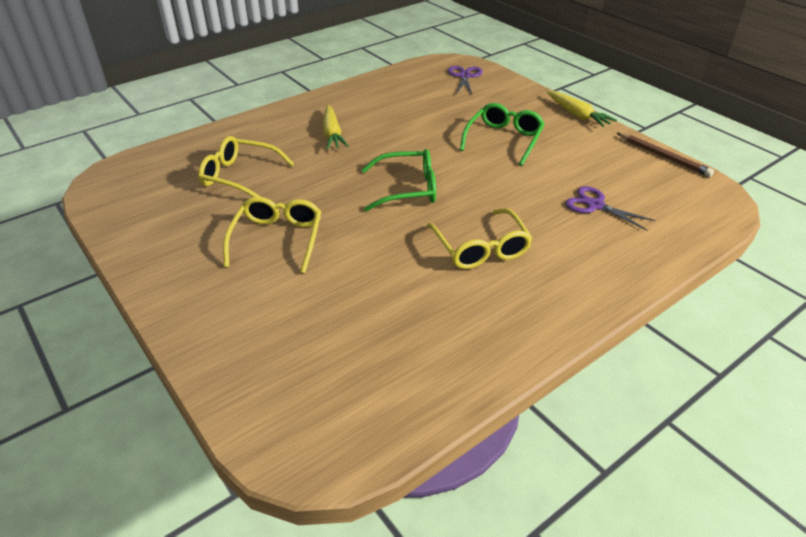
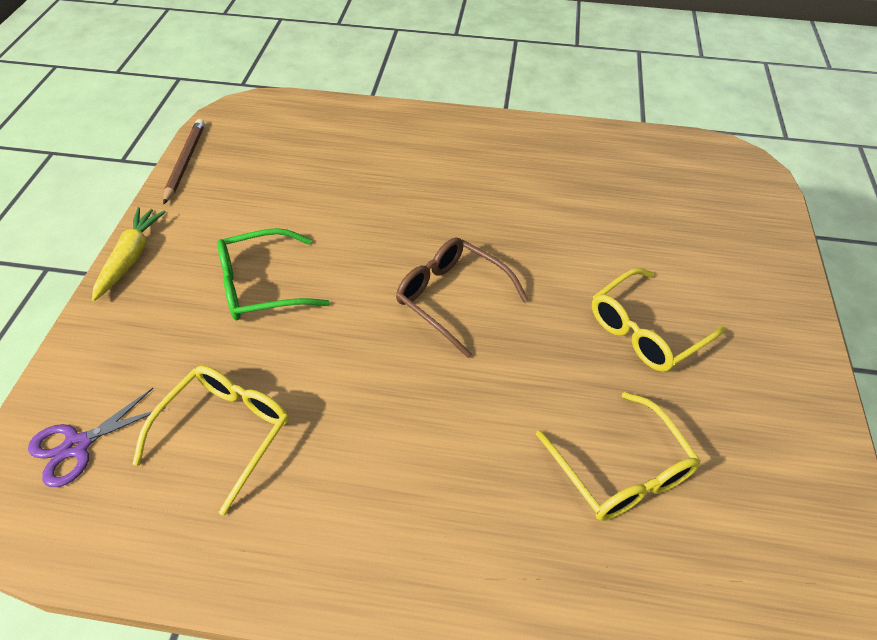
camera: 135 degrees left, 10 degrees up
yellow carrot [322,105,349,150] -> none
green glasses [361,149,436,212] -> brown glasses [396,238,529,358]
yellow glasses [427,208,532,269] -> yellow glasses moved to [133,366,289,516]
purple scissors [566,186,656,230] -> none

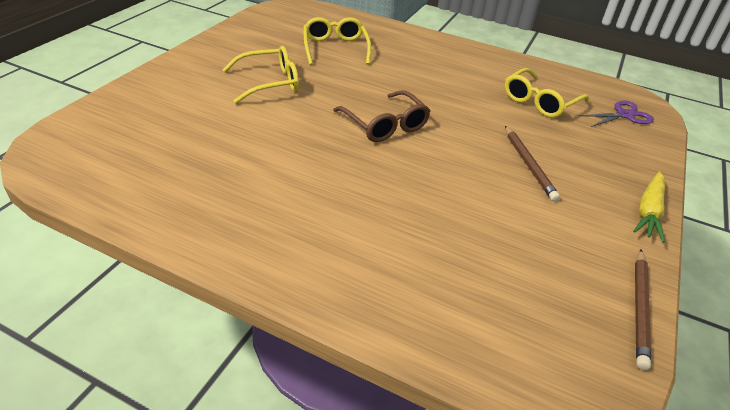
camera: 165 degrees left, 10 degrees down
green glasses [217,228,330,320] -> brown pencil [505,126,560,202]

